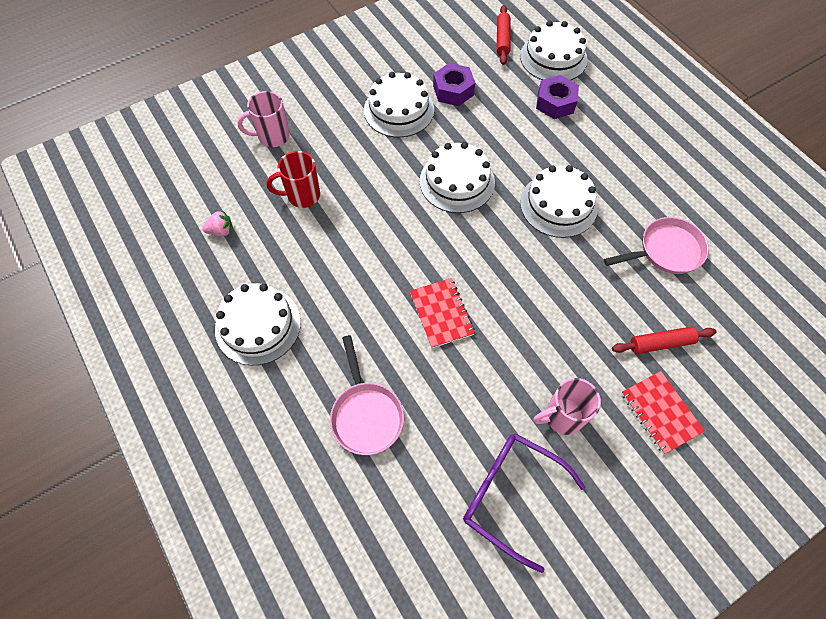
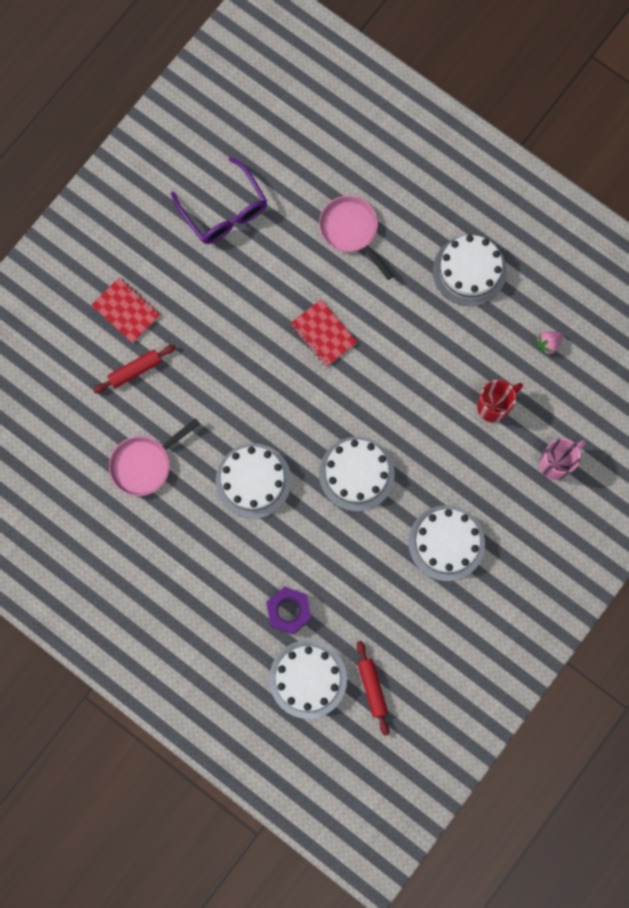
camera: 160 degrees right, 15 degrees up
purple nut [433,63,475,106] -> none
purple glasses [463,433,585,573] -> purple glasses turned 45 degrees clockwise [171,157,267,244]
pink mug [534,378,601,435] -> none

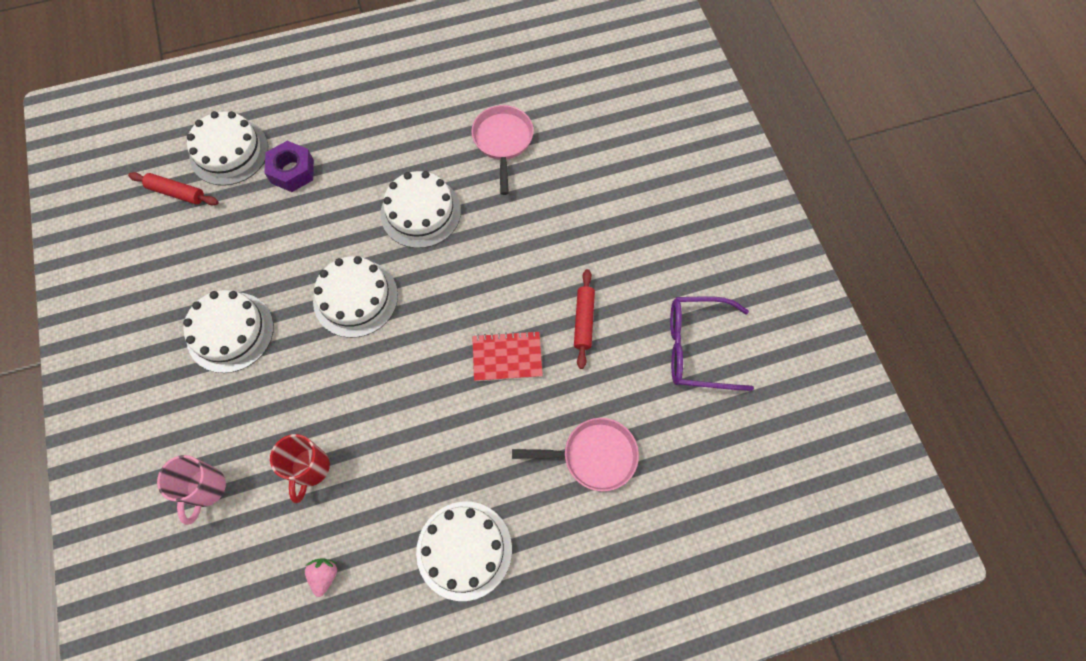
camera: 125 degrees right, 10 degrees down
red notebook [92,277,160,343] -> none
red rolling pin [93,345,176,393] -> red rolling pin moved to [574,269,595,369]

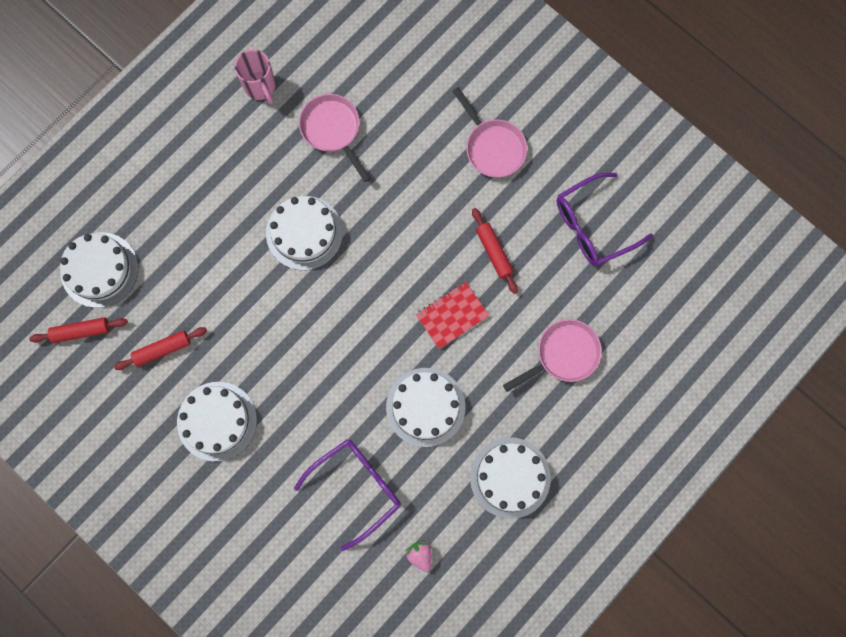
camera: 30 degrees left, 10 degrees up
pink mug [157,455,226,525] -> pink mug moved to [235,50,276,104]
purple nut [264,141,314,192] -> none
red mug [270,434,330,503] -> purple glasses [294,440,401,551]
white cake [313,256,398,338] -> white cake moved to [386,368,466,447]
none -> red rolling pin [114,327,207,370]
none -> pink pan [453,87,527,178]

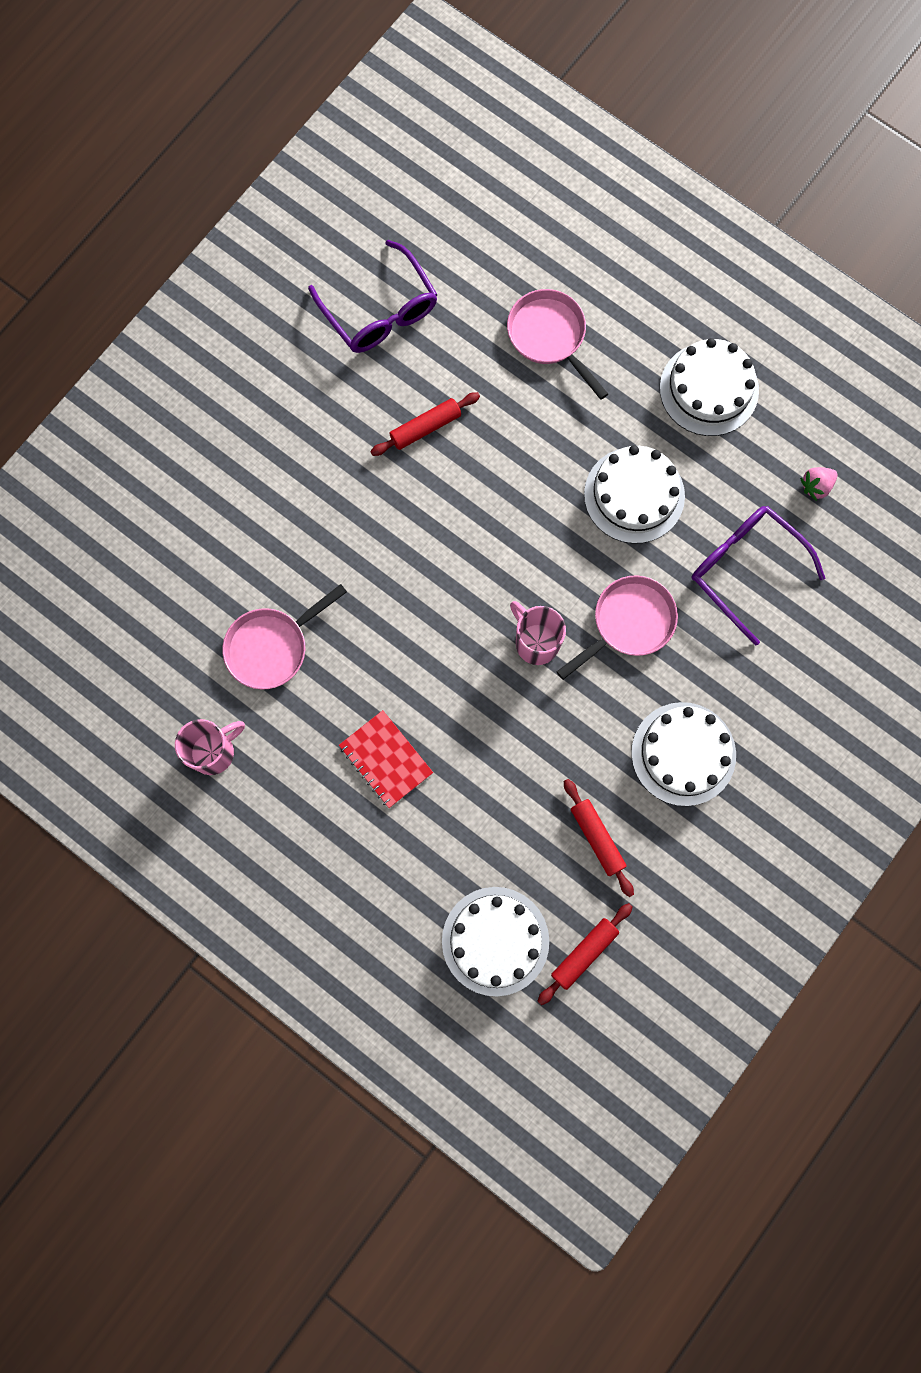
camera: 95 degrees left, 0 degrees up
red rolling pin [29,317,128,343] -> red rolling pin turned 60 degrees clockwise [537,903,633,1005]
white cake [266,196,343,270] -> none
red notebook [416,281,489,349] -> red notebook moved to [339,710,433,808]
pink pan [453,87,527,178] -> pink pan moved to [557,575,678,680]
none -> pink mug [510,601,566,665]

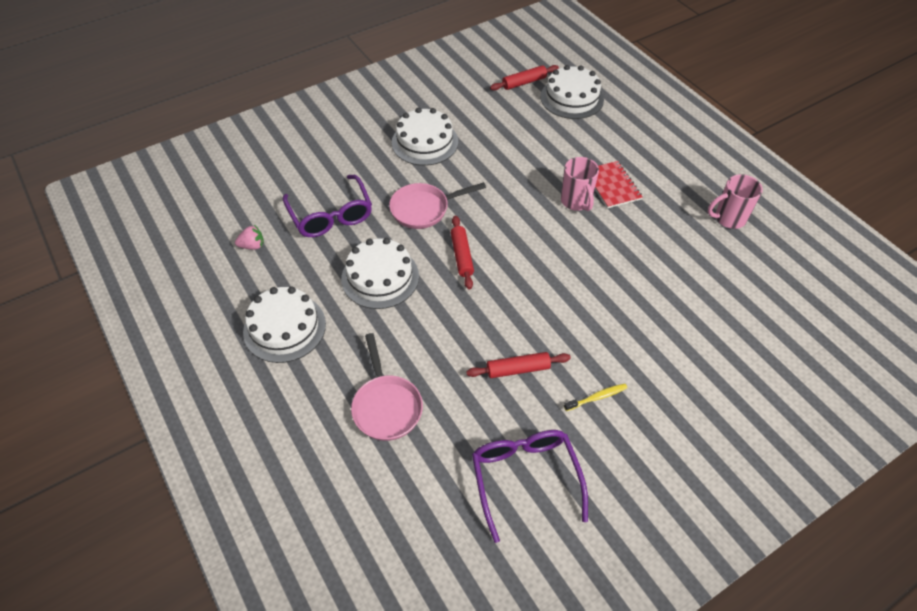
camera: 160 degrees left, 25 degrees down
pink pan [222,584,347,690] -> none
pink mug [510,601,566,665] -> pink mug moved to [561,157,599,211]
red rolling pin [564,779,634,897] -> red rolling pin moved to [451,216,474,290]
none -> yellow toothbrush [564,384,627,411]

